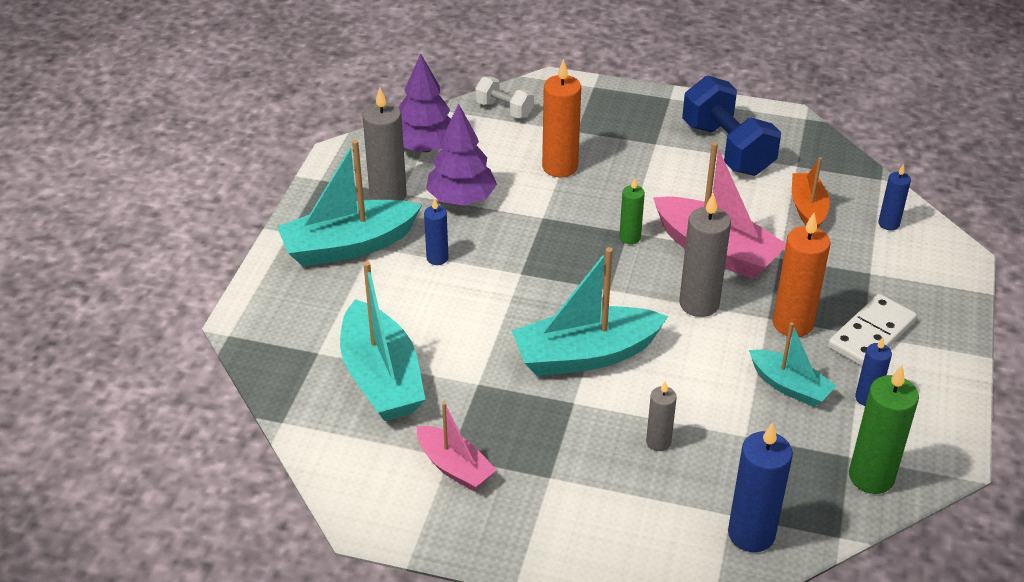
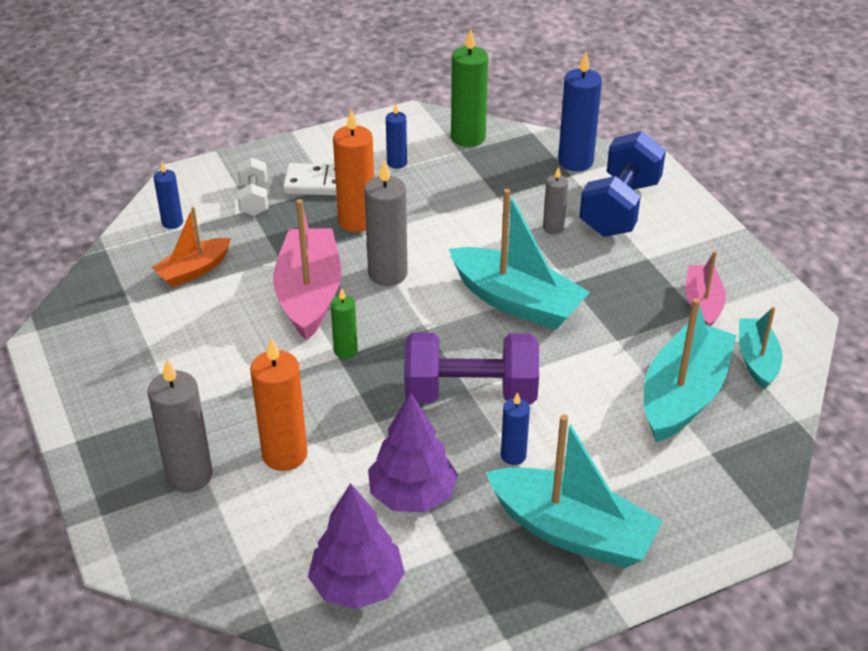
camera: 130 degrees left, 0 degrees up
grey candle [362,87,407,201] -> grey candle moved to [148,358,213,493]
white dumbbell [475,77,534,118] -> white dumbbell moved to [237,157,268,216]
blue dumbbell [682,76,781,176] -> blue dumbbell moved to [579,131,666,237]
turquoise boat [749,322,836,407] -> turquoise boat moved to [739,307,783,390]
none -> purple dumbbell [404,332,539,404]

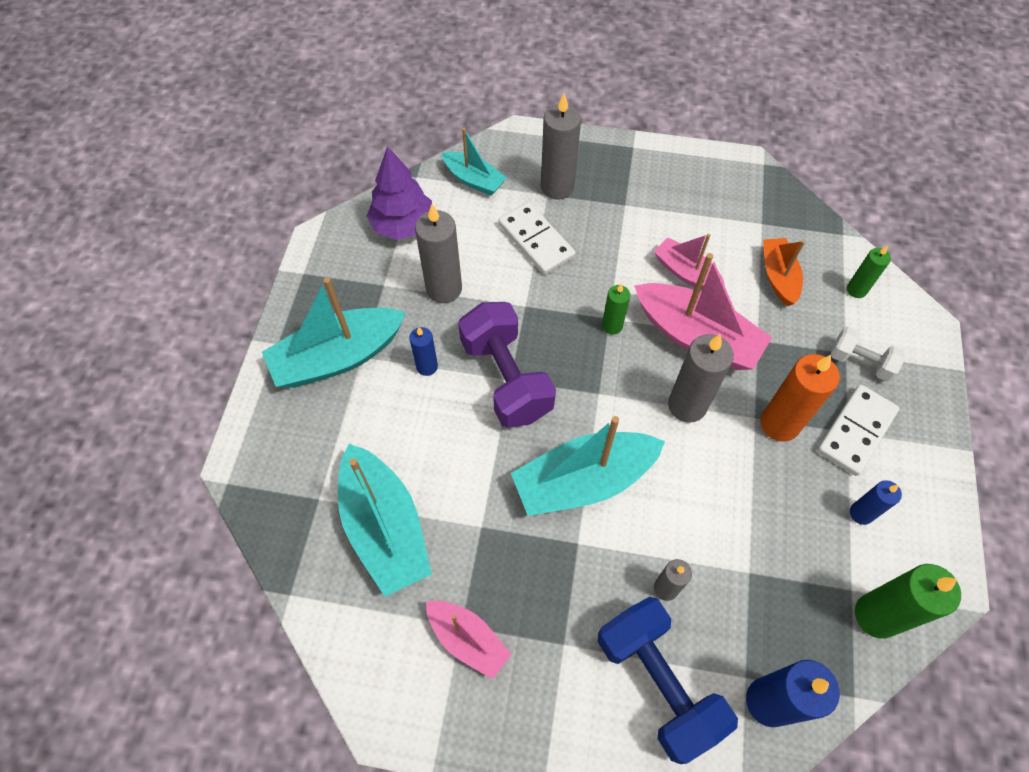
camera: 125 degrees right, 20 degrees up
blue candle [154,162,183,229] -> green candle [847,245,891,298]
orange candle [250,338,308,471] -> white domino [498,202,576,275]
purple tree [368,393,458,513] -> grey candle [415,204,462,303]
purple dumbbell [404,332,539,404] -> purple dumbbell turned 60 degrees counterclockwise [458,302,556,428]
turquoise boat [739,307,783,390] -> turquoise boat moved to [441,128,507,196]
none -> pink boat [654,234,725,290]

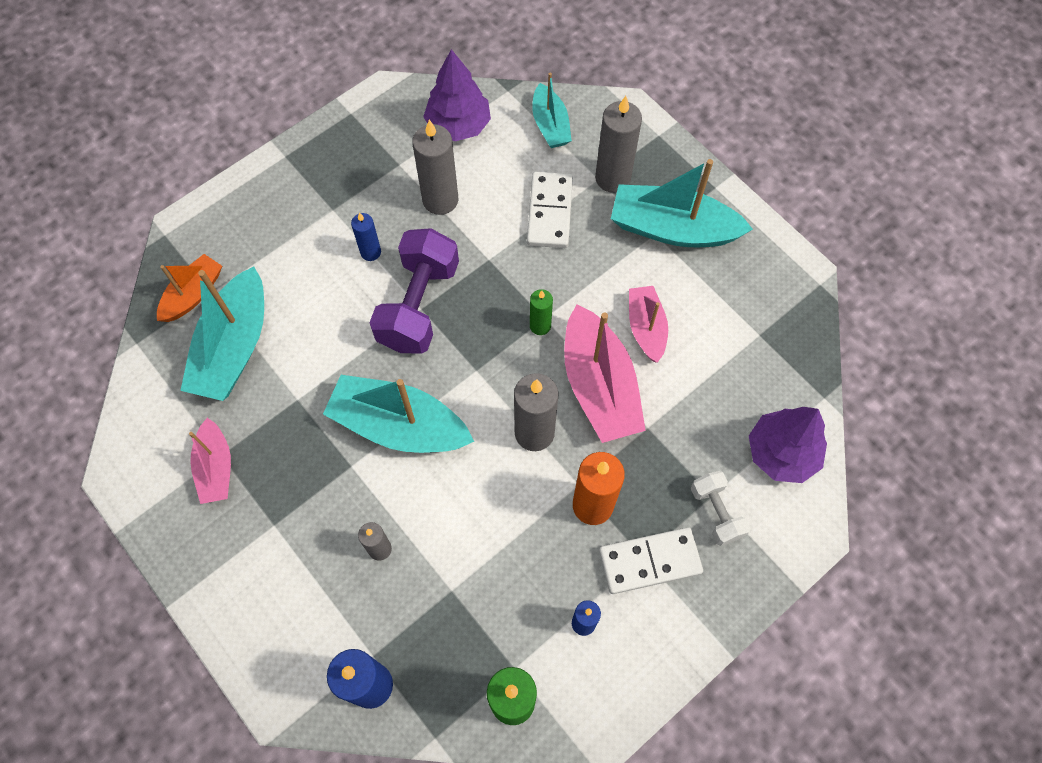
camera: 40 degrees right, 5 degrees up
turquoise boat [262,277,406,388] -> turquoise boat moved to [611,159,753,247]
blue dumbbell [598,597,738,764] -> none
orange boat [763,238,805,306] -> orange boat moved to [157,254,222,322]
green candle [847,245,891,298] -> purple tree [749,407,827,483]

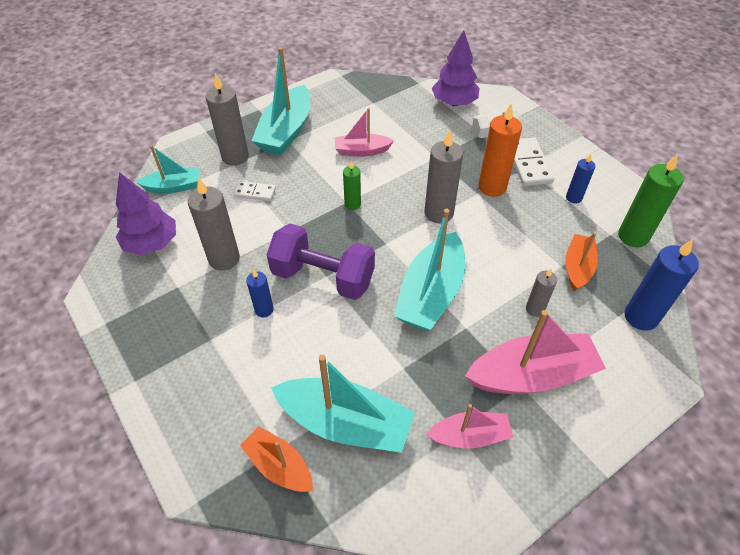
camera: 85 degrees left, 15 degrees down
white domino [527,172,573,248] -> white domino [234,181,276,201], size x0.59
pink boat [564,305,646,443] -> pink boat moved to [465,310,606,394]
none -> orange boat [565,232,598,291]

